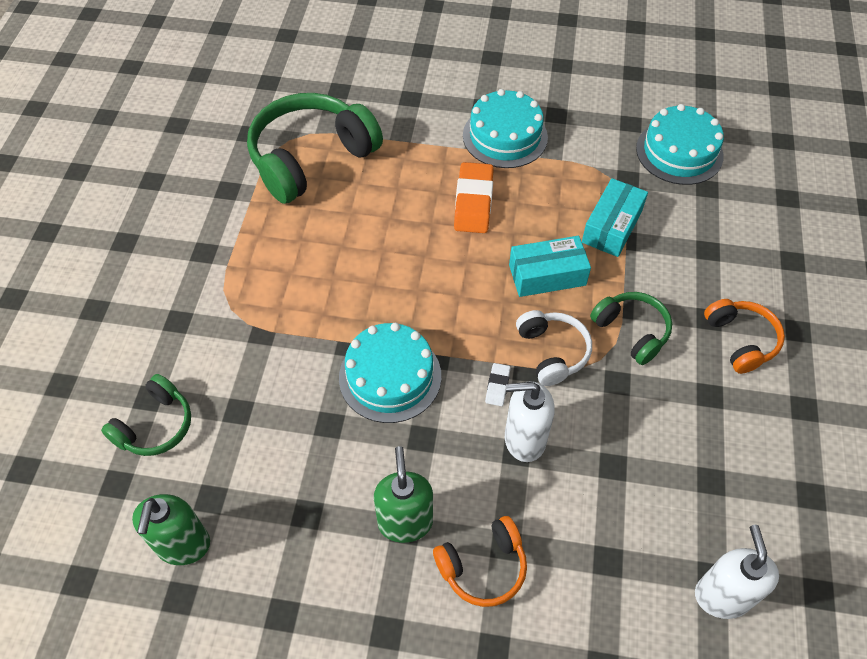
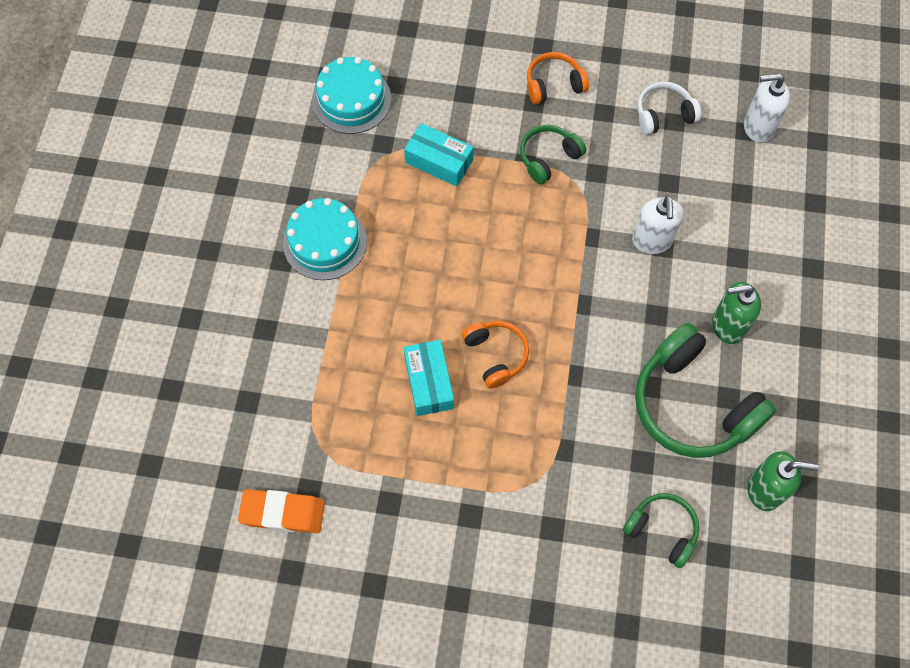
camera: 90 degrees left, 10 degrees up
green headphones [247,93,383,204] -> green headphones moved to [635,323,776,458]
turquoise cake [339,323,441,423] -> none
orange headphones [433,516,527,607] -> orange headphones moved to [462,321,529,389]
orange eraser [454,162,494,233] -> orange eraser moved to [238,489,325,533]
white eraser [485,363,511,406] -> none
turquoise box [509,236,591,297] -> turquoise box moved to [404,340,454,416]
white headphones [516,310,592,386] -> white headphones moved to [637,82,701,135]

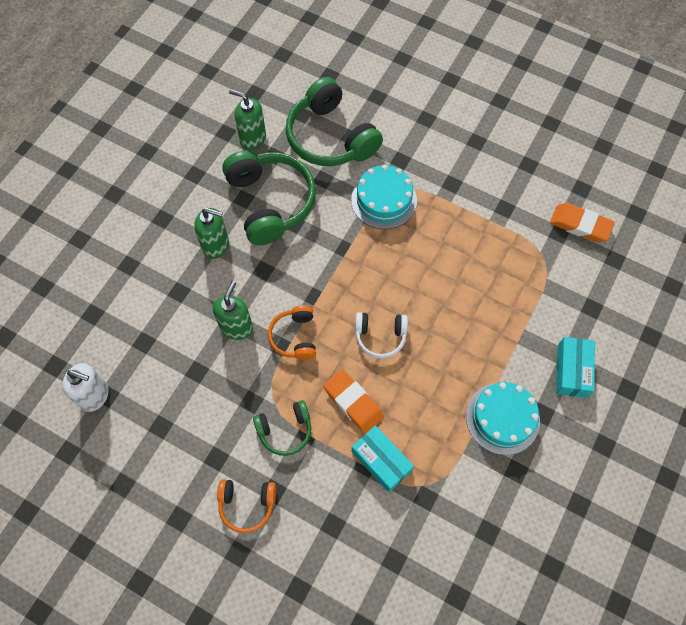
camera: 160 degrees left, 0 degrees up
turquoise cake [312,57,391,134] -> turquoise cake moved to [351,165,417,229]
turquoise box [404,340,454,416] -> turquoise box moved to [556,337,595,398]
orange headphones [462,321,529,389] -> orange headphones moved to [268,305,316,360]
green headphones [623,493,699,568] -> green headphones [286,77,383,166], size x1.89
white soap dispenser [632,196,684,254] -> green soap dispenser [213,281,253,340]
white headphones [637,82,701,135] -> white headphones moved to [355,312,408,359]
none -> orange eraser [323,369,384,434]

